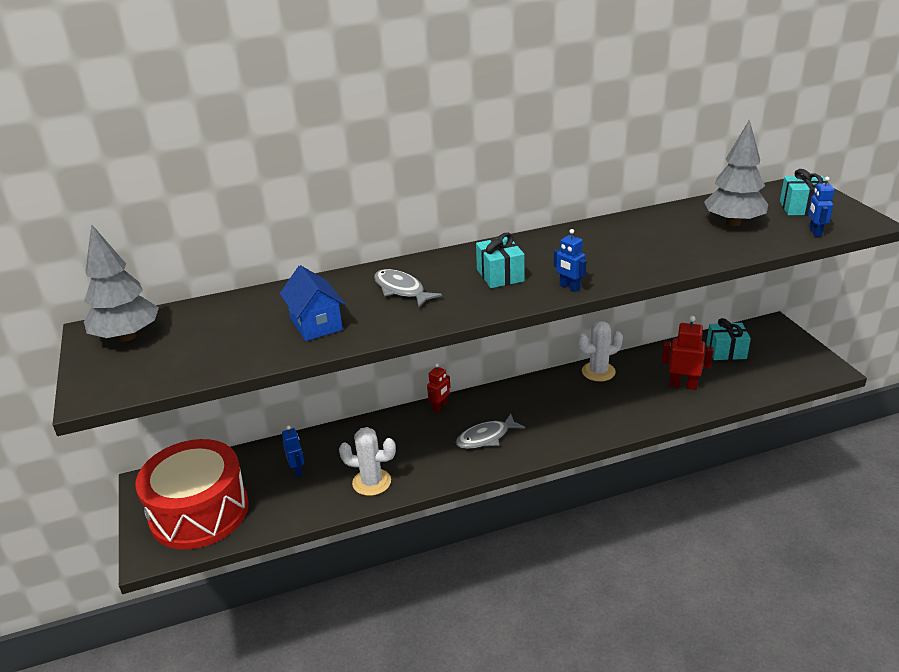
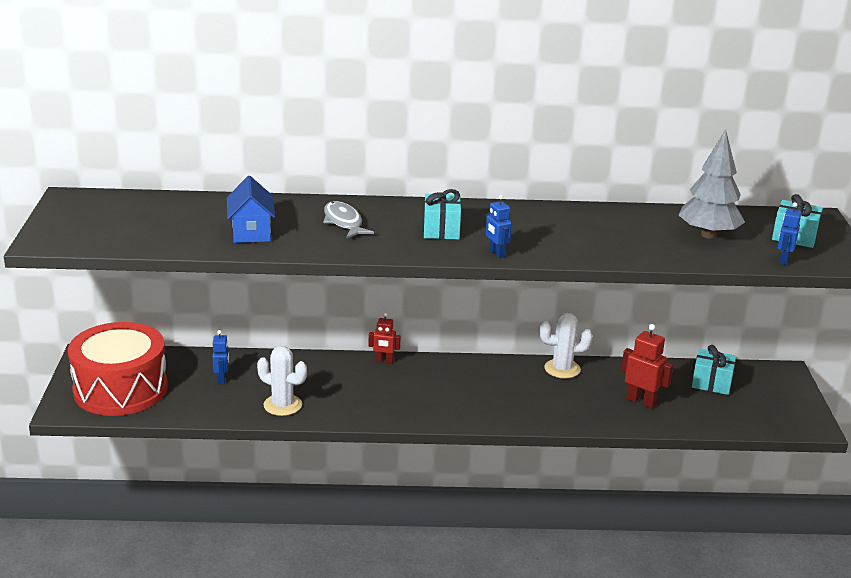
camera: 15 degrees right, 5 degrees down
grey tree [84,224,159,341] -> none
red robot [427,363,450,412] -> red robot turned 45 degrees clockwise [369,313,400,363]
grey fish [456,414,525,449] -> none

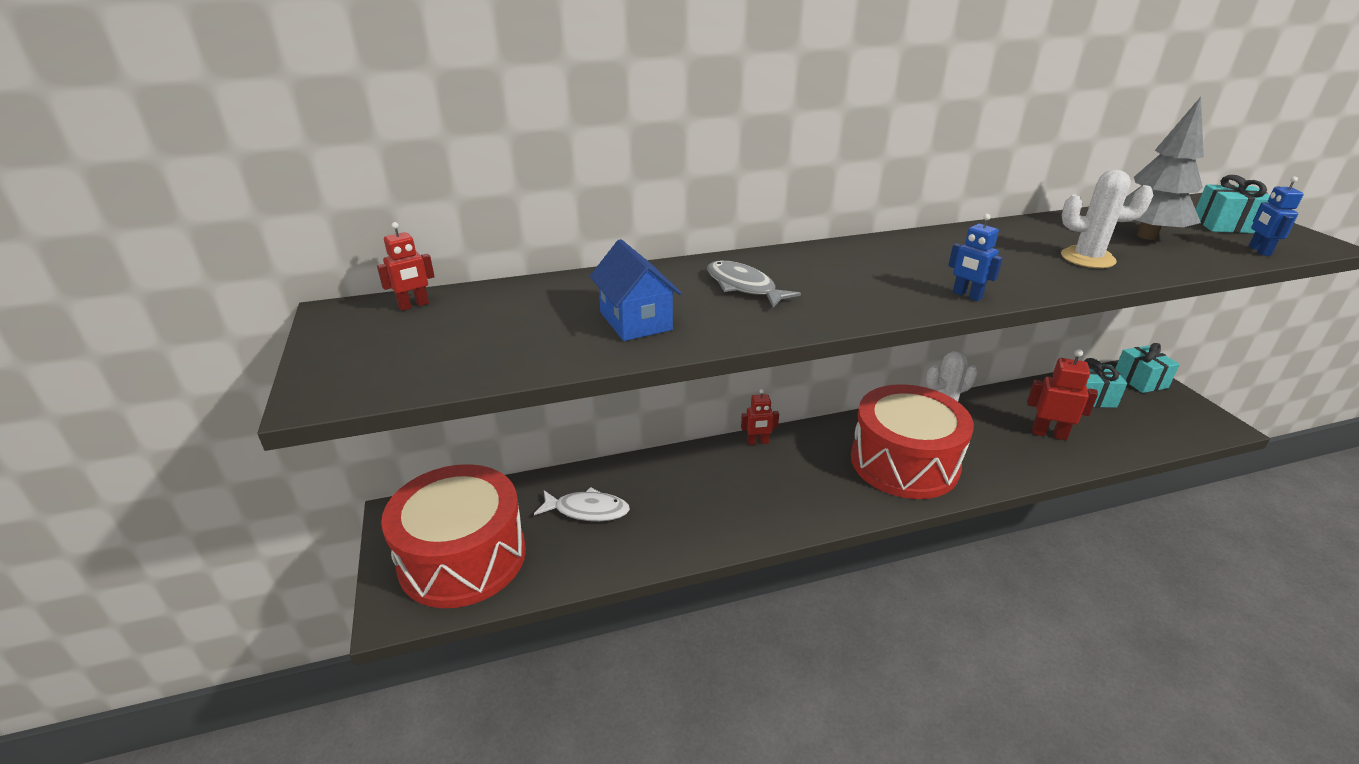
camera: 15 degrees left, 5 degrees up
blue robot [212,330,229,384] -> white fish [534,487,630,521]
white cactus [257,346,307,416] -> white cactus moved to [1061,170,1153,268]
turquoise gift [423,189,461,240] -> turquoise gift moved to [1115,343,1180,393]
none -> red robot [377,222,435,311]
none -> red drum [851,384,974,499]

